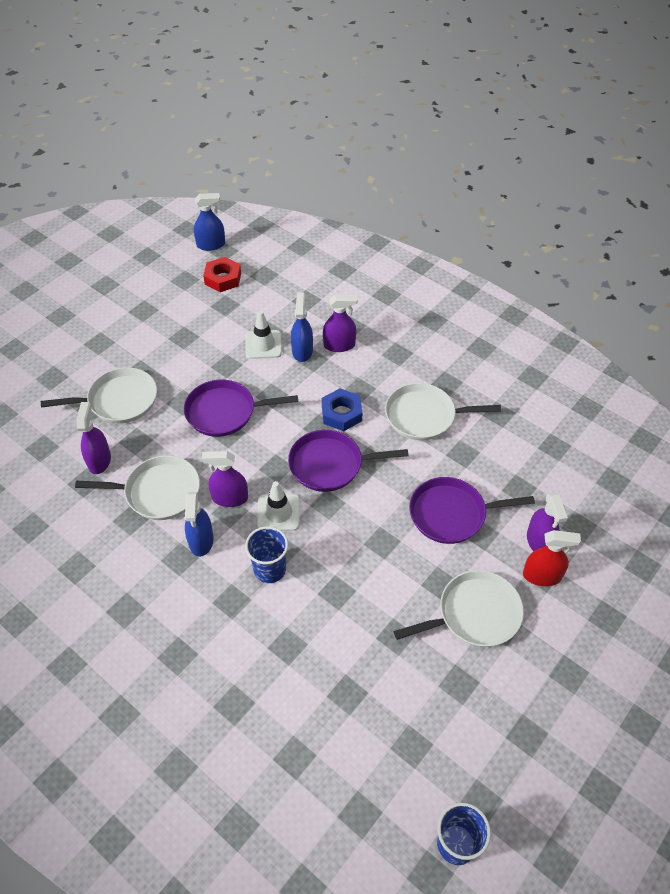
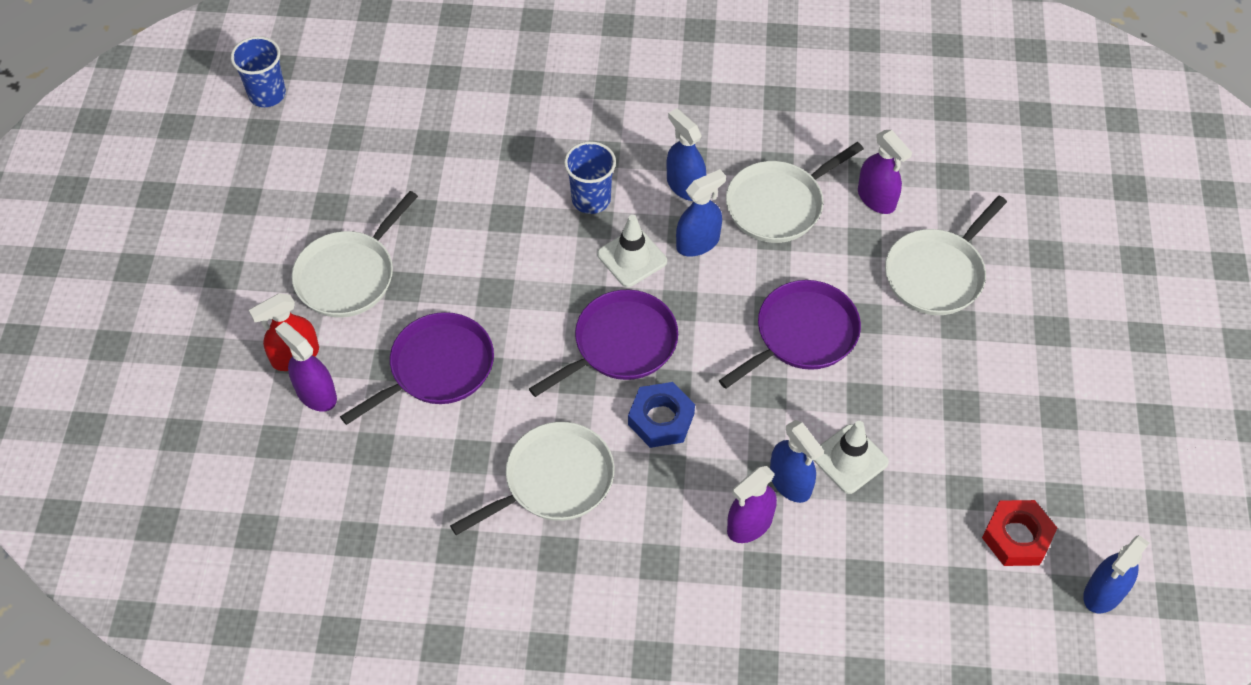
camera: 145 degrees right, 5 degrees up
purple spray bottle [202,451,248,507] -> blue spray bottle [676,169,726,256]

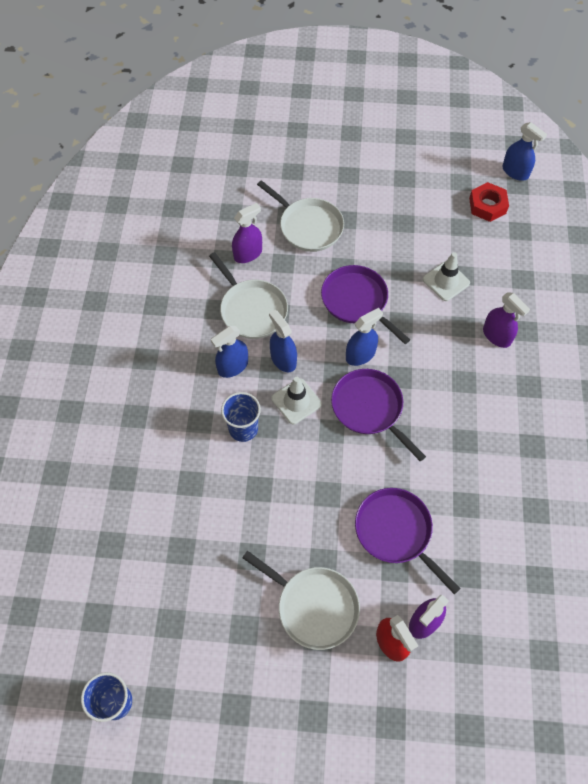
camera: 90 degrees left, 5 degrees up
white pan [450,422,614,535] -> none
blue nut [628,382,695,448] -> none
blue spray bottle [770,420,824,503] -> blue spray bottle moved to [346,308,383,366]

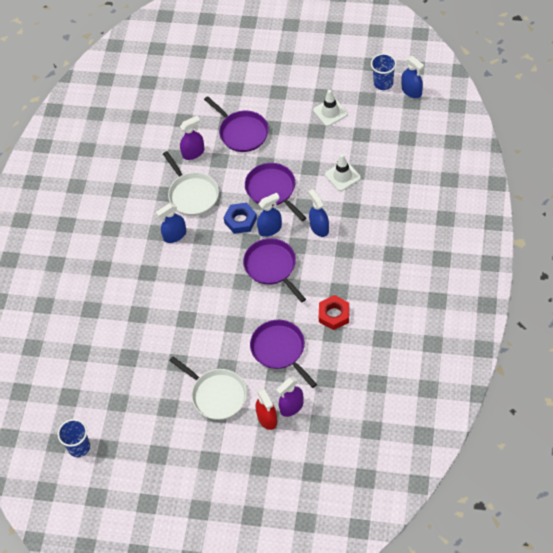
camera: 10 degrees right, 5 degrees down
blue cup [221,392,261,442] -> blue cup moved to [371,53,397,90]
white pan [257,180,344,252] -> purple pan [204,96,269,152]
blue spray bottle [269,310,297,372] -> blue spray bottle moved to [308,189,329,237]
white traffic cone [272,377,322,424] -> white traffic cone moved to [313,90,348,126]
red nut [469,182,509,222] -> red nut moved to [319,295,349,330]
purple spray bottle [483,292,530,348] -> none
none -> blue nut [223,203,257,234]

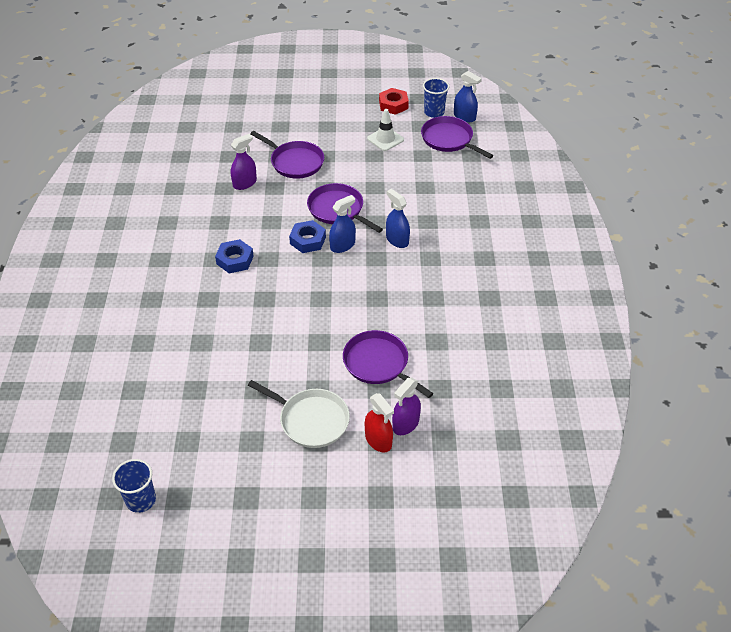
camera: 15 degrees left, 10 degrees down
blue spray bottle [156,203,186,243] -> blue nut [215,239,254,274]
white pan [163,151,219,216] -> none
purple pan [243,238,306,303] -> purple pan moved to [421,116,494,159]
red nut [319,295,349,330] -> red nut moved to [379,88,409,115]
white traffic cone [325,154,361,191] -> none

